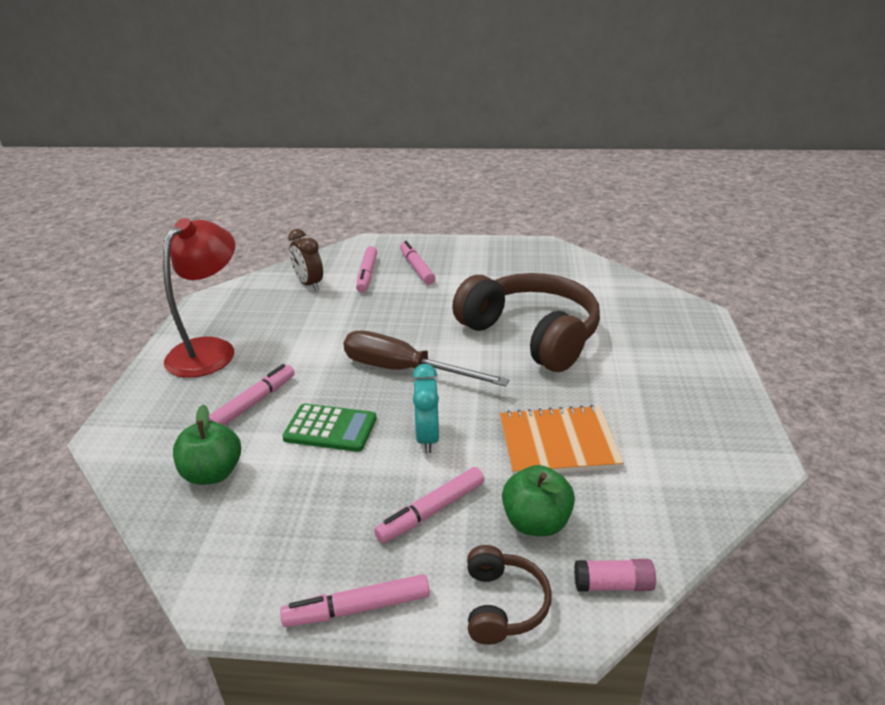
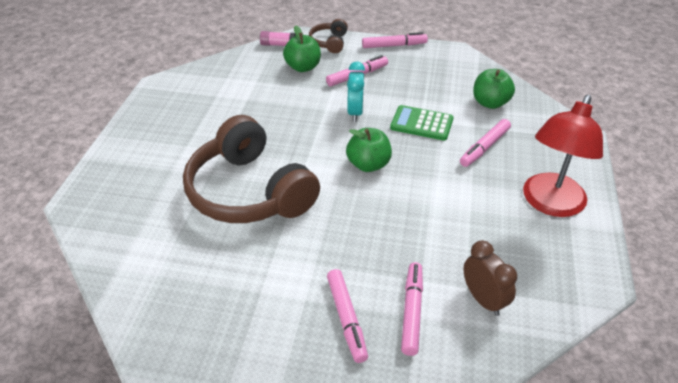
camera: 175 degrees left, 10 degrees up
brown screwdriver [344,331,509,387] -> green apple [346,128,392,172]
orange notebook [500,405,624,475] -> none

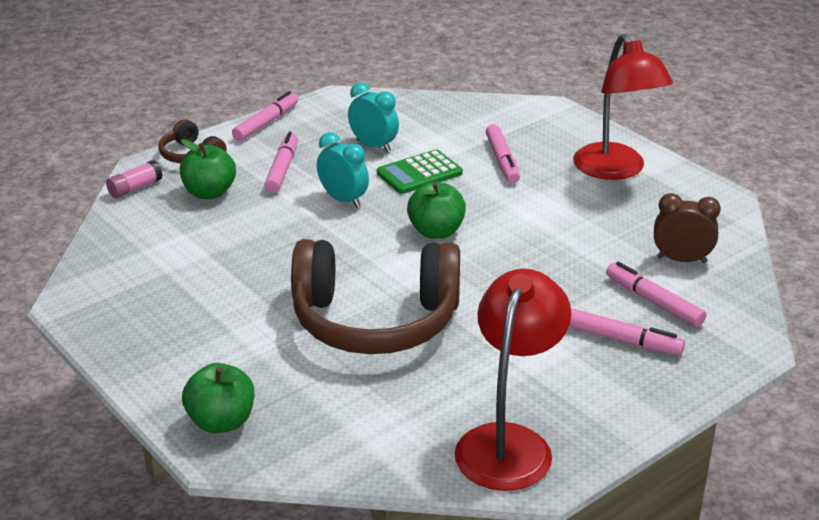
camera: 50 degrees left, 10 degrees down
green apple [473,69,515,109] -> green apple moved to [182,363,254,433]
none -> turquoise clock [348,82,399,152]
none -> red lamp [455,269,571,491]

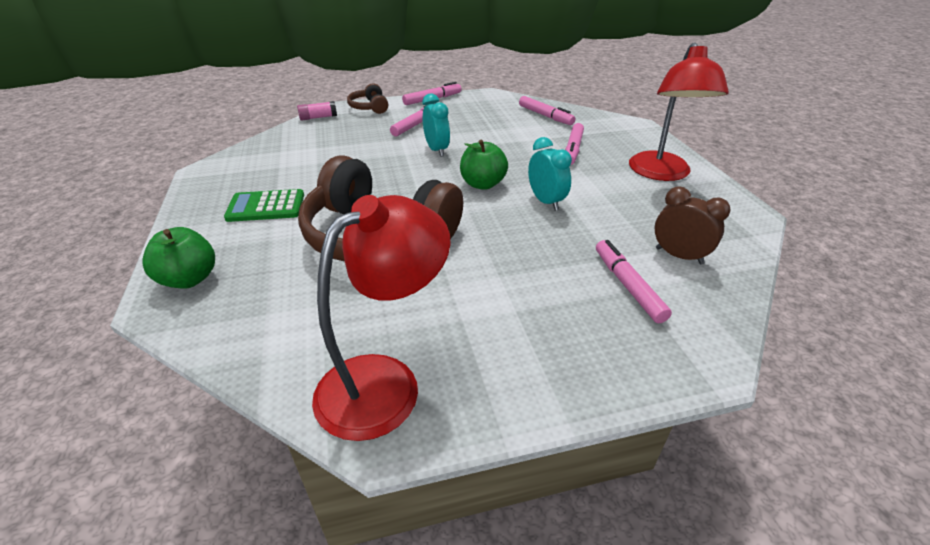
camera: 25 degrees right, 5 degrees up
green apple [180,139,236,199] -> none
turquoise clock [348,82,399,152] -> turquoise clock moved to [528,137,572,211]
green calculator [377,150,463,194] -> green calculator moved to [224,189,304,222]
pink marker [569,308,685,355] -> pink marker moved to [519,96,575,125]

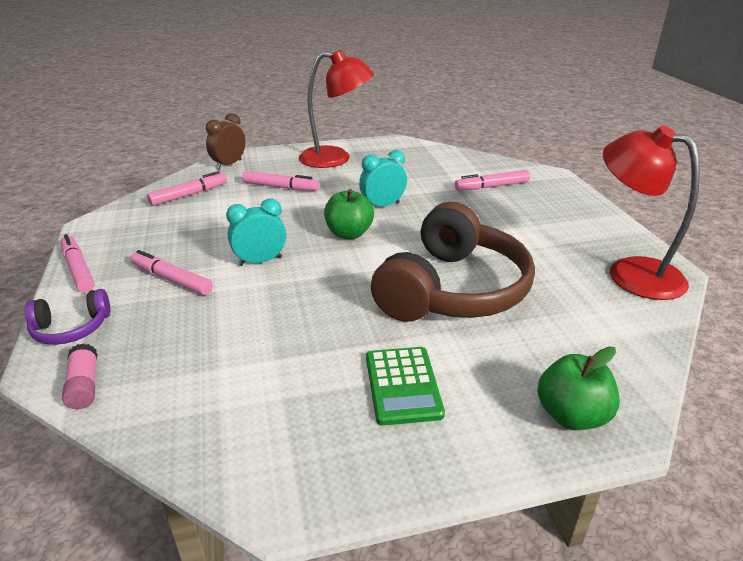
camera: 90 degrees left, 5 degrees down
brown headphones [347,83,388,114] -> purple headphones [24,289,110,345]
brown clock [655,186,731,264] -> brown clock moved to [206,113,245,169]

